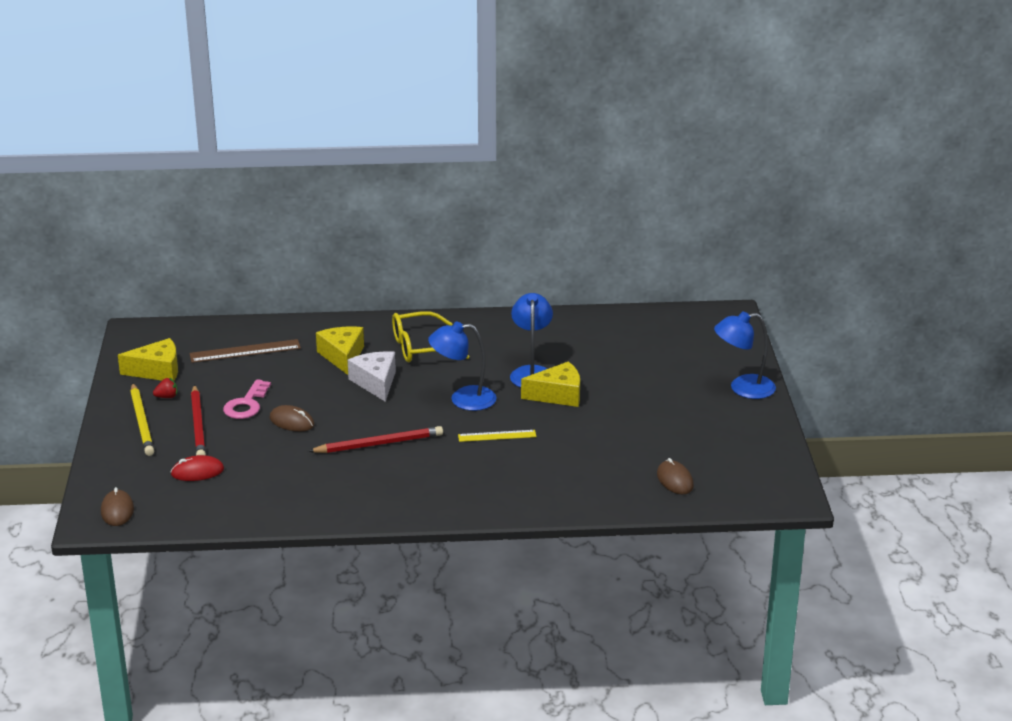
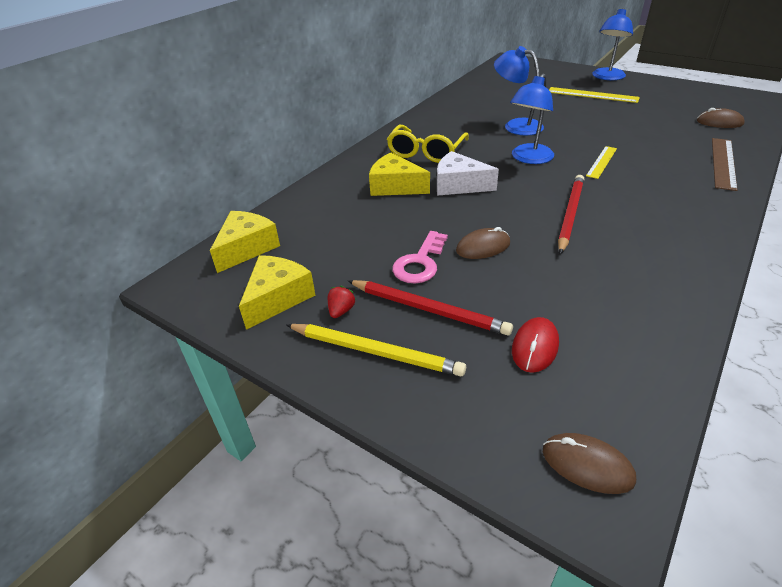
camera: 50 degrees left, 10 degrees up
brown ruler [189,339,301,363] -> brown ruler moved to [712,138,737,191]
pink key [223,379,271,419] -> pink key turned 60 degrees clockwise [392,231,448,283]
yellow cheese [521,361,580,407] -> yellow cheese moved to [210,211,280,273]
none -> yellow ruler [549,87,640,103]

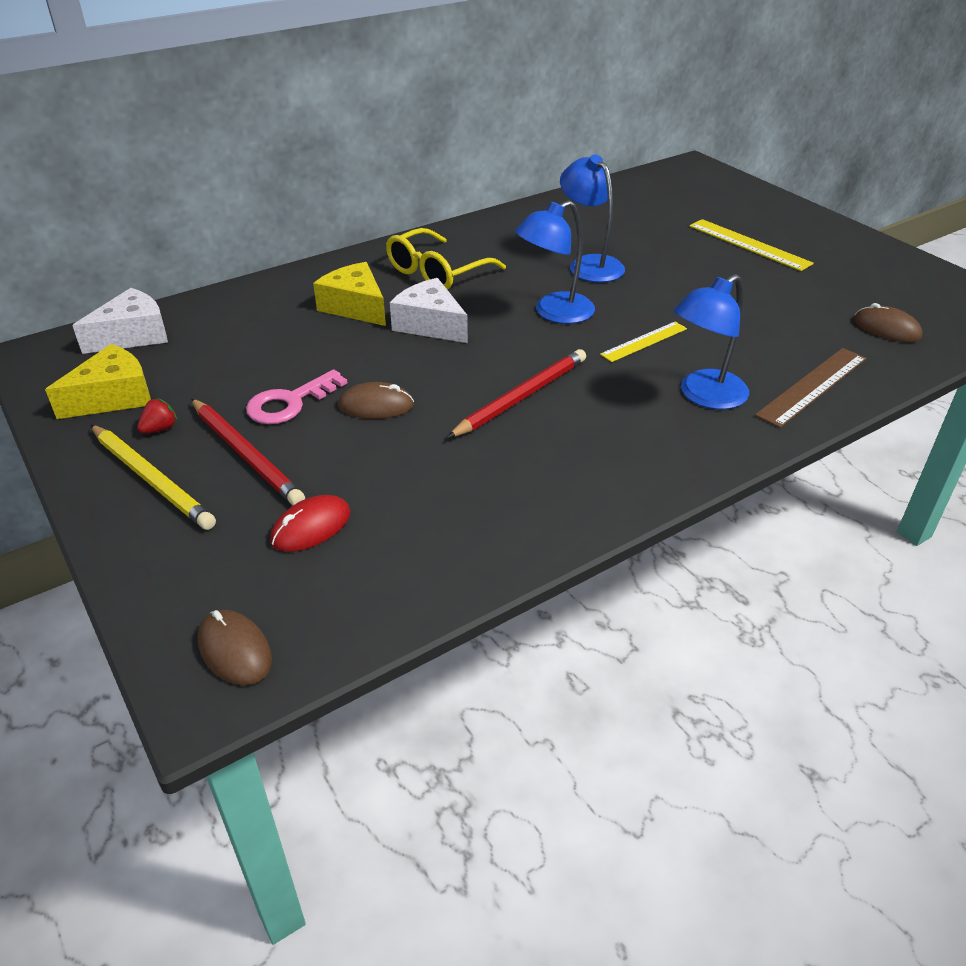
camera: 20 degrees right, 0 degrees up
yellow cheese [210,211,280,273] -> white cheese [72,288,168,354]
blue lamp [592,8,633,80] -> blue lamp moved to [674,274,749,409]

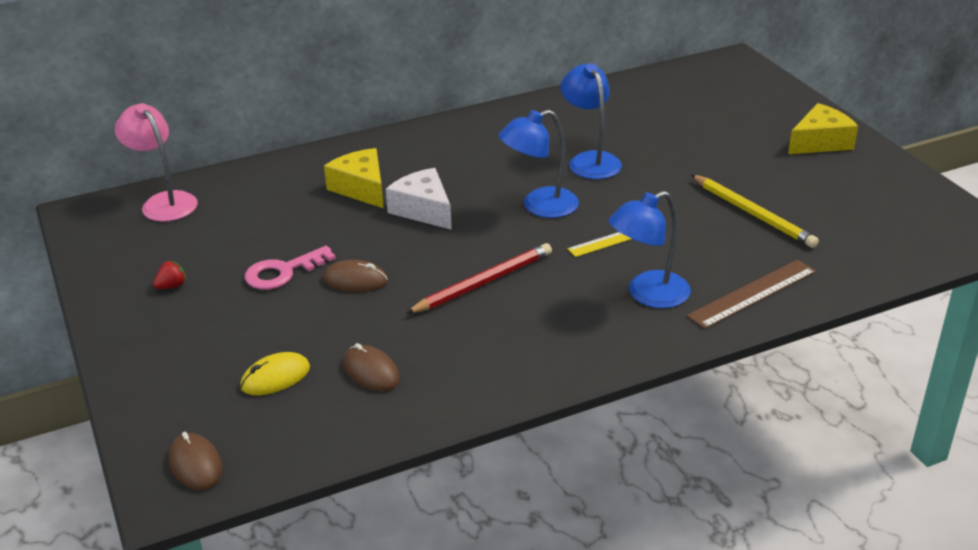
camera: 10 degrees right, 5 degrees down
yellow cheese [45,344,151,419] -> yellow cheese moved to [788,103,858,154]
white cheese [72,288,168,354] -> pink lamp [115,103,198,222]
yellow pencil [91,425,216,530] -> yellow pencil moved to [691,175,819,248]
red pencil [191,398,305,505] -> none
red mouse [270,495,350,552] -> yellow mouse [240,352,310,395]
yellow glasses [386,228,506,290] -> none
yellow ruler [689,219,814,271] -> none
brown mouse [854,303,923,342] -> brown mouse moved to [343,343,400,391]

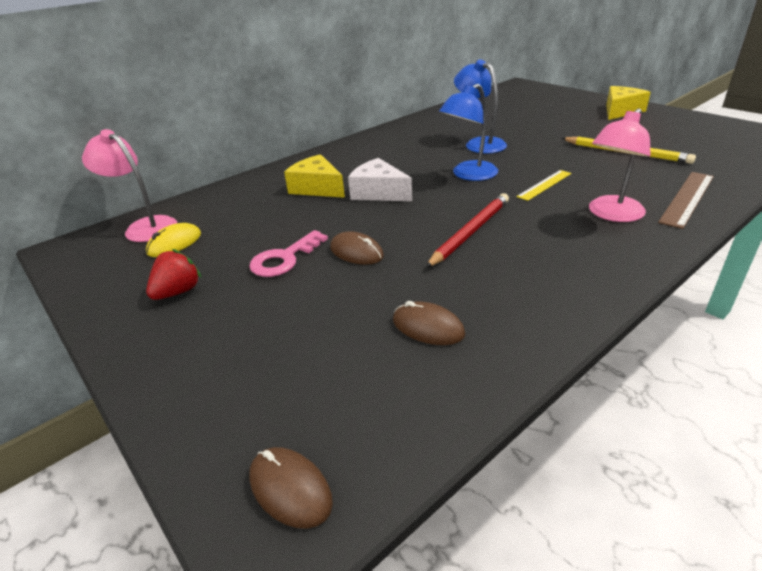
camera: 15 degrees left, 0 degrees up
red strawberry [153,260,186,289] -> red strawberry [146,249,201,300], size x1.58
yellow mouse [240,352,310,395] -> yellow mouse moved to [146,223,201,257]
brown mouse [323,260,388,292] -> brown mouse turned 45 degrees clockwise [330,231,384,265]
blue lamp [608,191,691,308] -> pink lamp [589,108,650,222]

